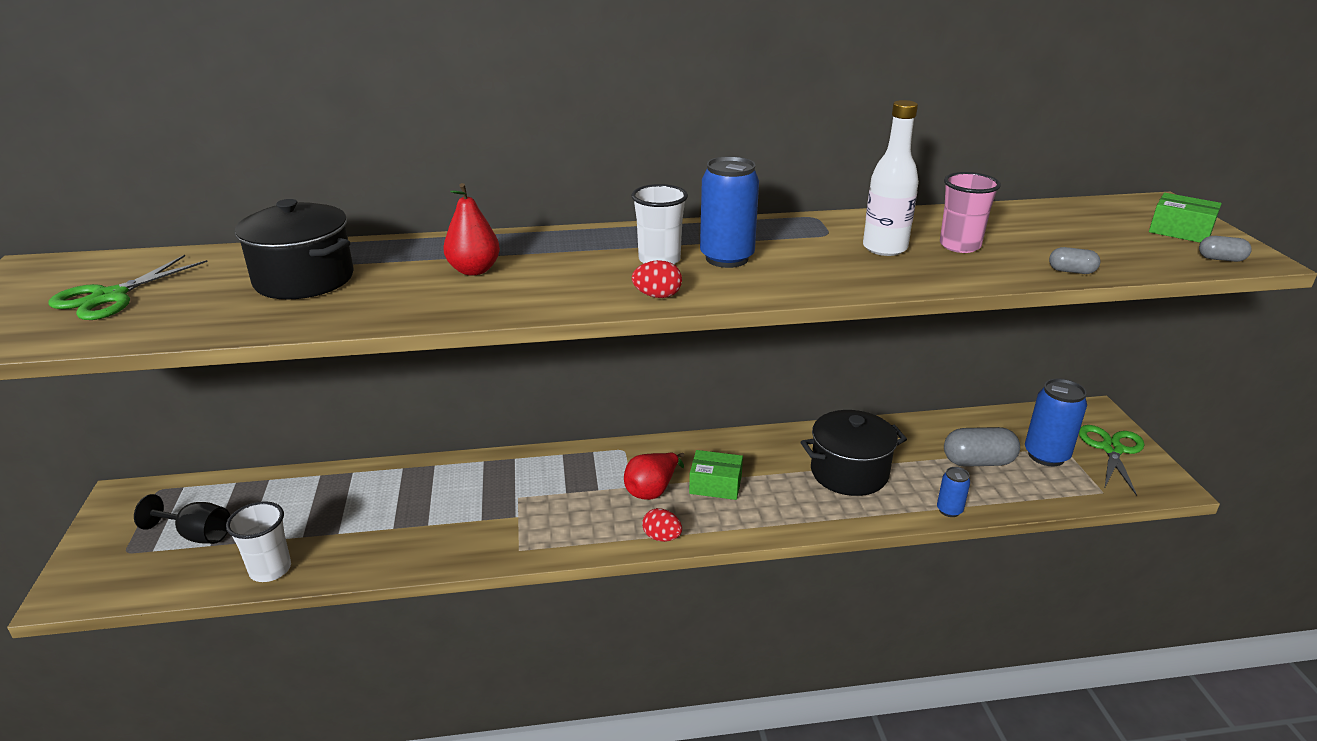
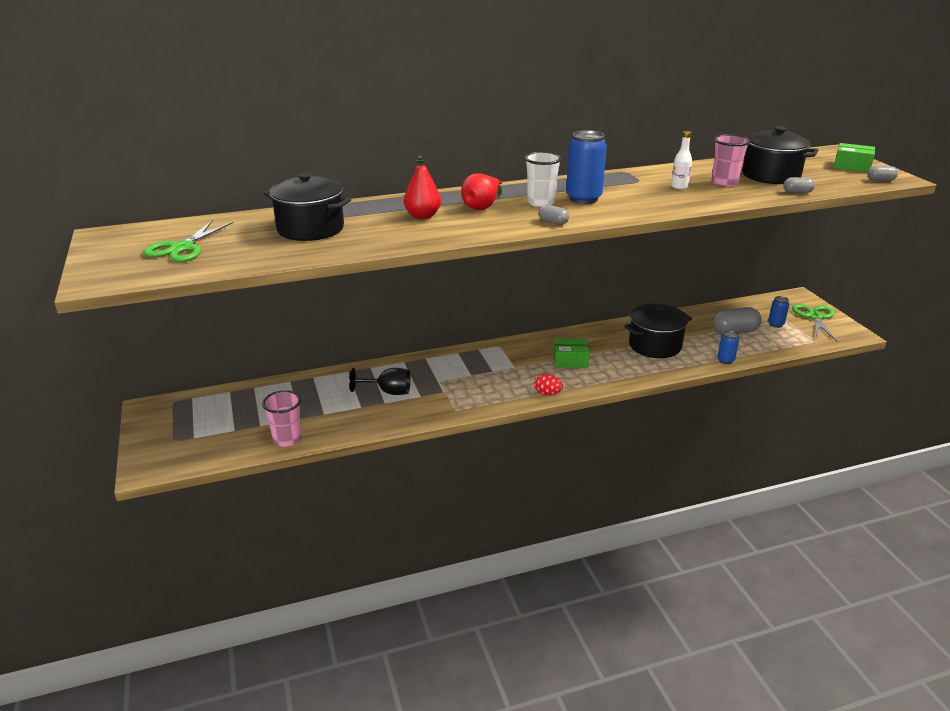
camera: 10 degrees left, 0 degrees up
black goblet [134,494,230,544] -> black goblet moved to [349,368,410,395]
white cup [226,501,291,582] -> pink cup [262,390,302,447]
red pear [624,453,684,500] -> red pear moved to [461,173,502,210]
red egg [632,260,682,298] -> grey capsule [539,205,569,225]
white bottle [863,100,919,256] -> white bottle [671,131,692,189], size x0.59
blue can [1025,378,1087,466] -> blue can [768,296,789,328], size x0.54
none -> black pot [742,126,819,184]

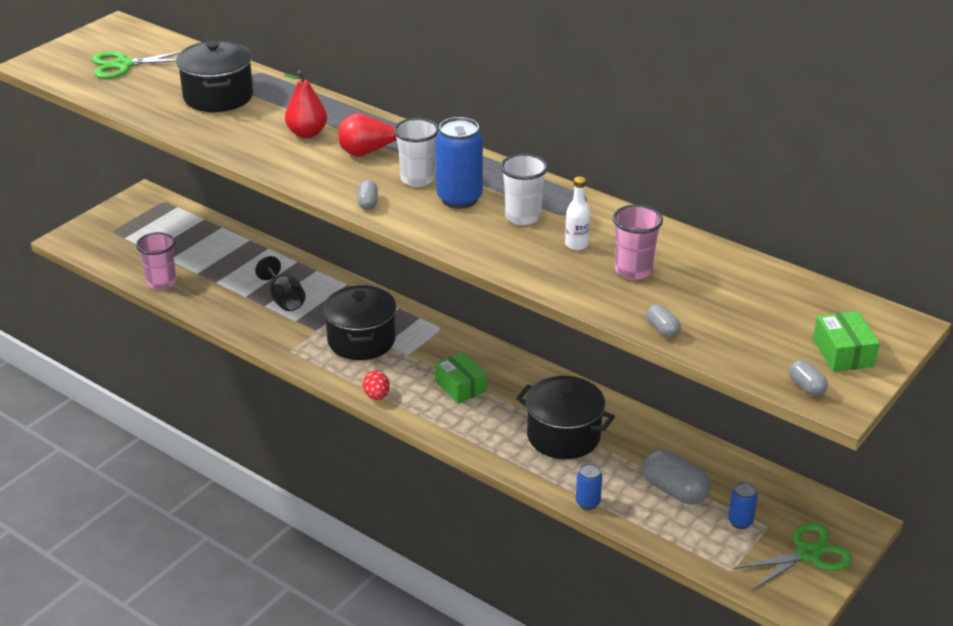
camera: 55 degrees right, 5 degrees up
black pot [742,126,819,184] -> black pot moved to [323,285,396,360]
none -> white cup [500,154,548,225]

